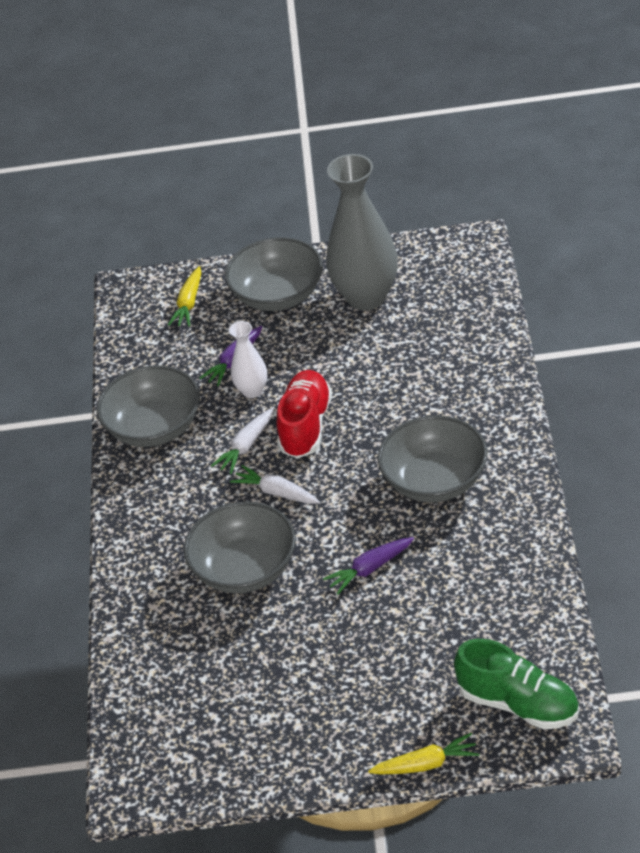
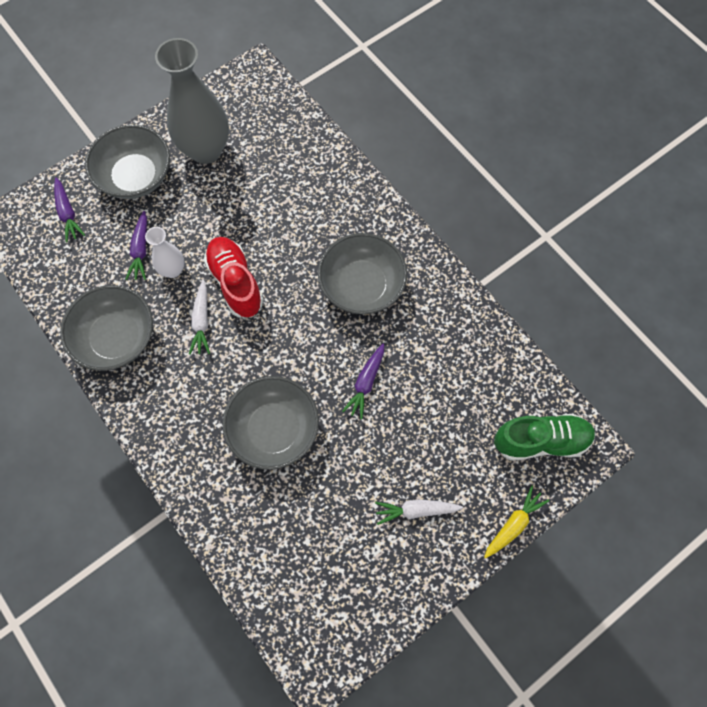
camera: 40 degrees left, 25 degrees up
yellow carrot [168,266,201,327] -> purple carrot [54,178,85,242]
white carrot [230,465,320,504] -> white carrot moved to [375,499,463,525]

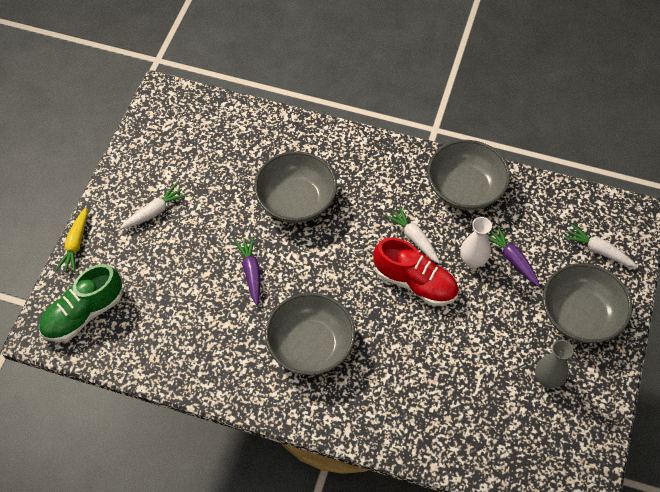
camera: 145 degrees right, 10 degrees down
purple carrot [54,178,85,242] -> white carrot [564,224,637,267]
grey vase [155,38,229,164] -> grey vase [535,340,573,388], size x0.50

